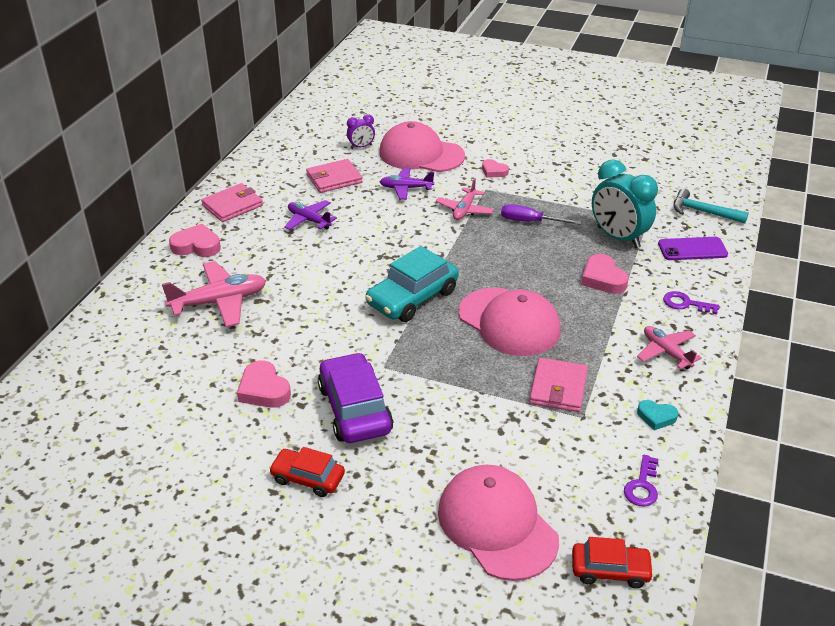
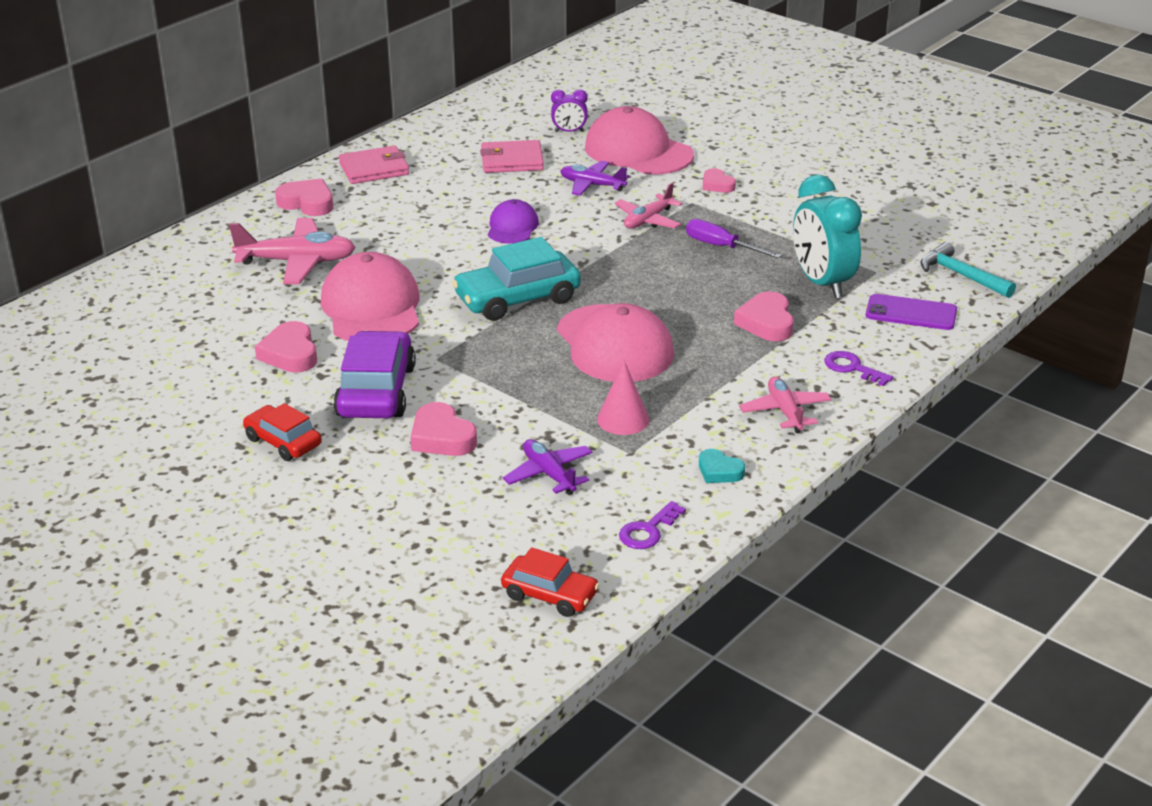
camera: 20 degrees right, 5 degrees down
purple plane [284,200,337,230] -> purple plane moved to [503,439,593,495]
pink cap [438,465,559,581] -> pink cap moved to [321,252,419,341]
pink wallet [529,358,588,412] -> pink cone [597,361,649,435]
none -> pink heart [411,402,477,456]
none -> purple cap [488,199,539,243]

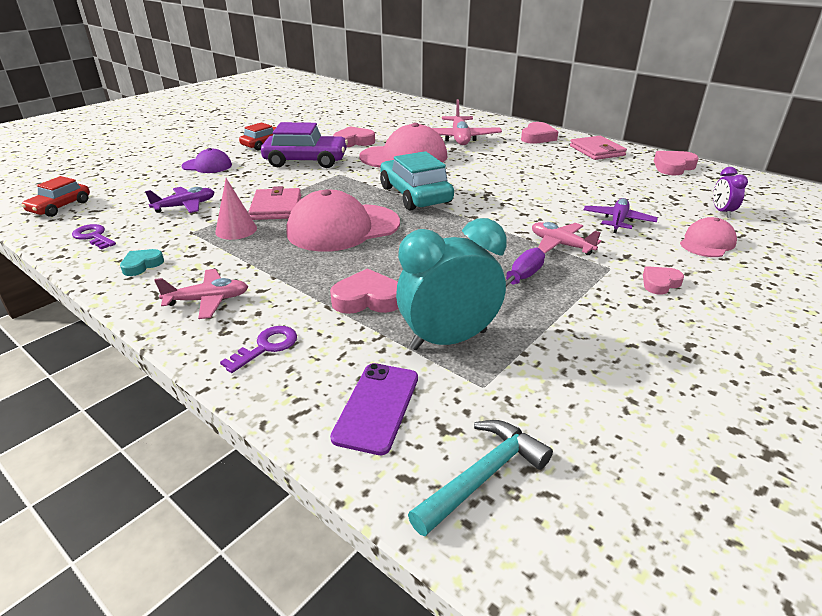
camera: 90 degrees right, 0 degrees up
pink heart [411,402,477,456] -> pink heart moved to [654,151,699,175]
pink wallet [480,140,544,173] -> pink wallet moved to [248,186,301,220]
purple cap [488,199,539,243] -> purple cap moved to [182,148,232,173]
pink cap [585,106,694,175] -> pink cap [680,217,737,257], size x0.54

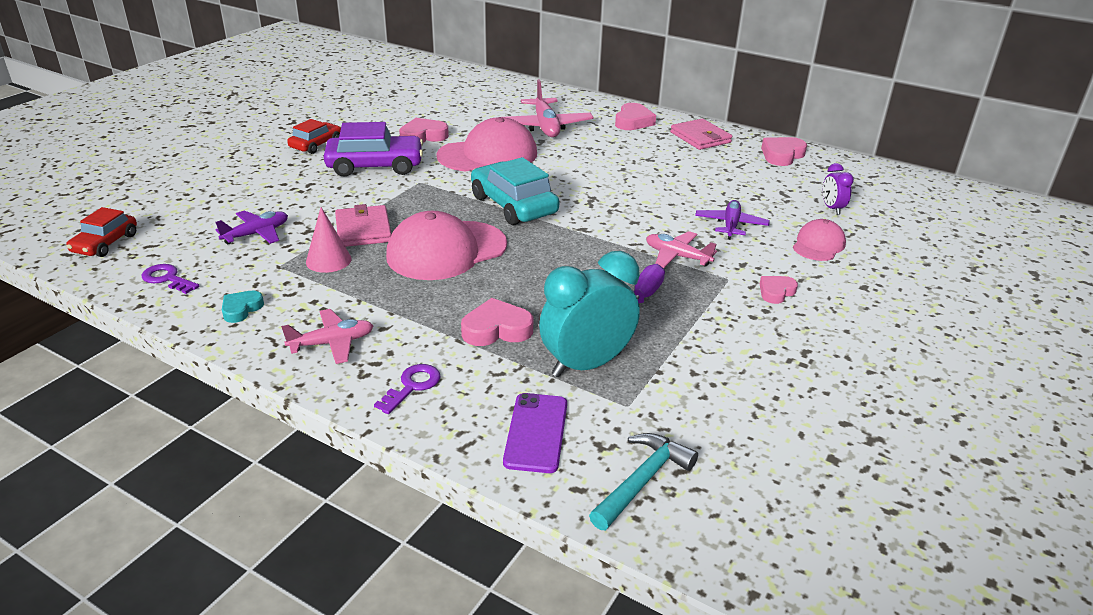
camera: 10 degrees left, 0 degrees up
purple cap [182,148,232,173] -> none

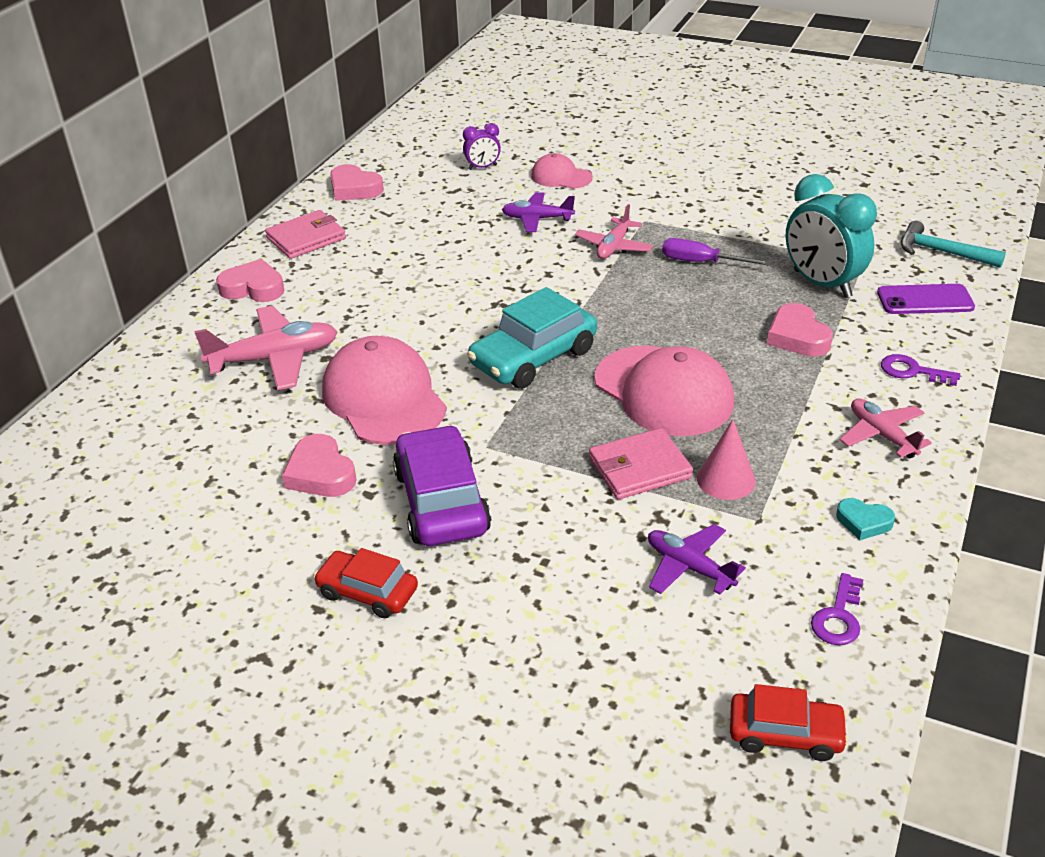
camera: 95 degrees left, 5 degrees up
pink heart [760,276,798,304] -> none

